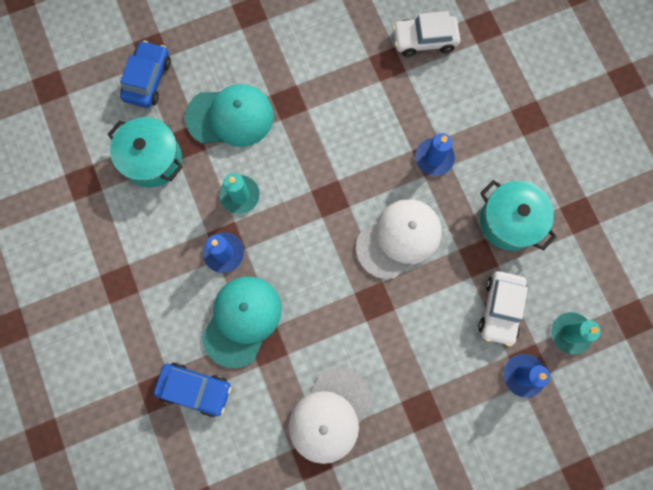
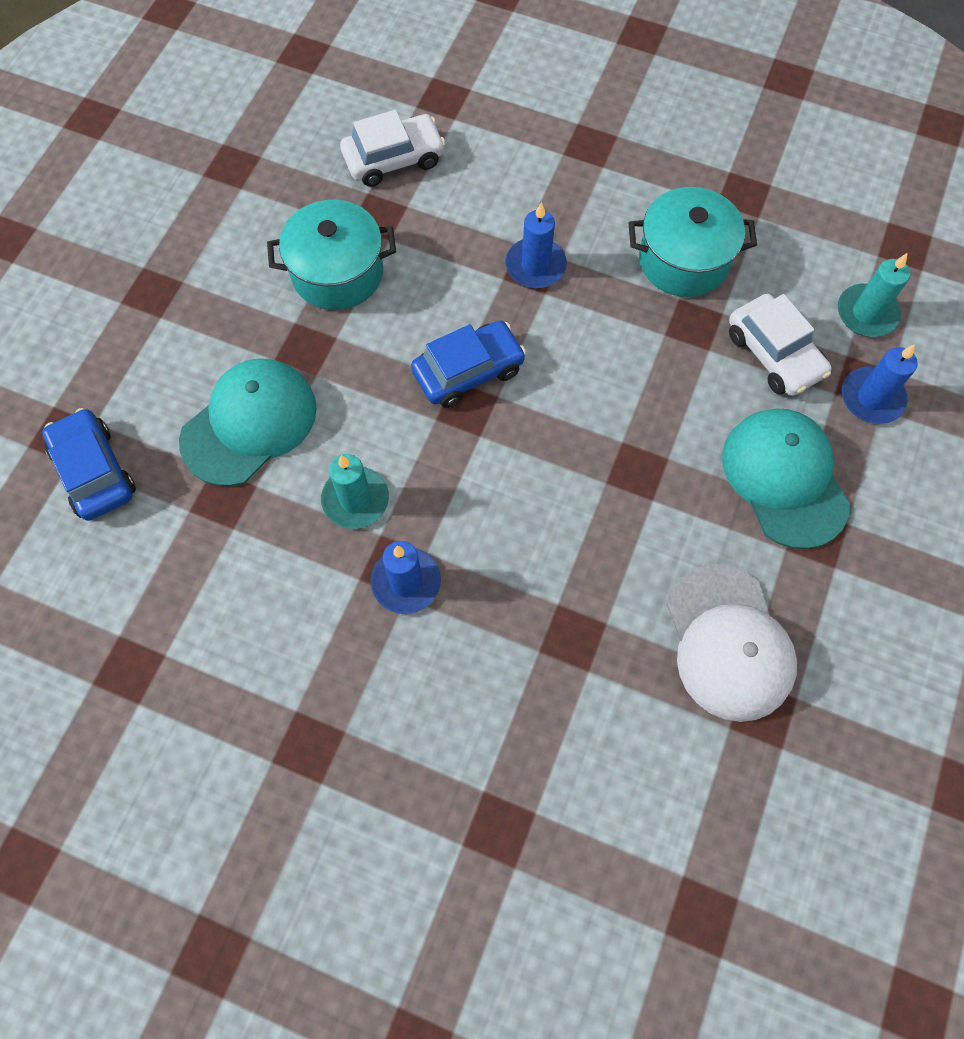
camera: 45 degrees left, 10 degrees down
turquoise pot [107,117,183,188] -> turquoise pot moved to [267,200,396,310]
blue car [154,362,231,417] -> blue car moved to [411,320,526,408]
turquoise cap [202,276,282,368] -> turquoise cap moved to [722,408,851,549]
white cap [356,199,442,279] -> none
white car [393,11,460,57] -> white car turned 150 degrees counterclockwise [340,110,446,187]

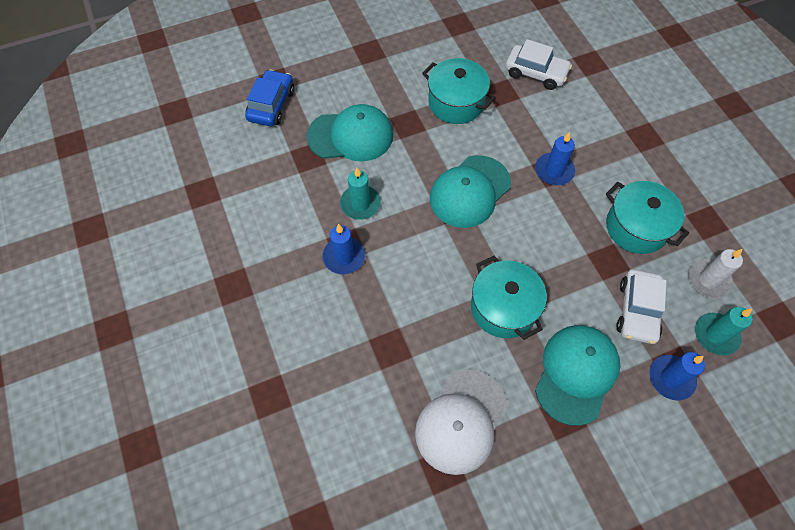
camera: 45 degrees right, 5 degrees down
blue car [411,320,526,408] -> turquoise cap [430,155,511,228]
none -> turquoise pot [471,256,547,340]
none -> white candle [689,249,743,298]

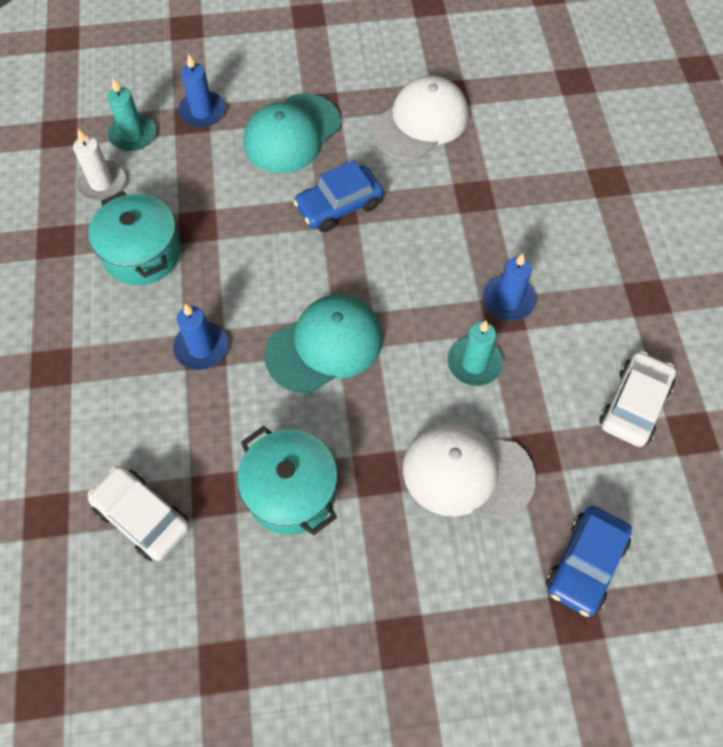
camera: 165 degrees left, 0 degrees up
turquoise cap [307,104,393,161] -> white cap [403,422,536,520]
turquoise pot [471,256,547,340] -> blue car [293,160,383,232]
white car [616,269,666,344] -> white car moved to [599,351,676,447]

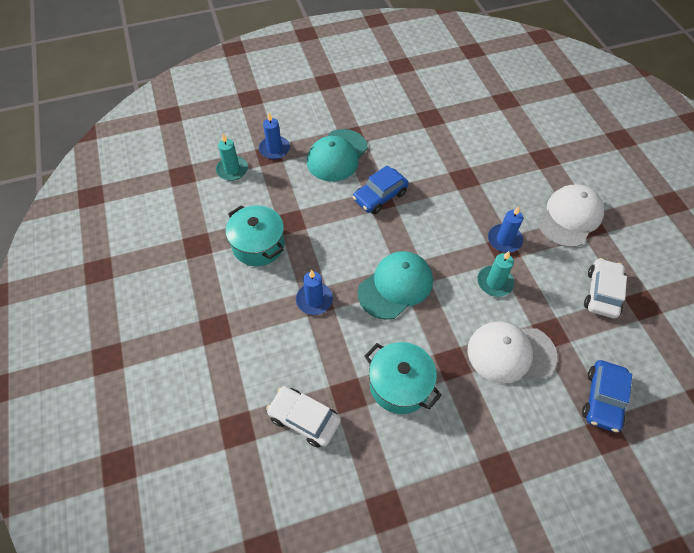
camera: 10 degrees left, 5 degrees down
white candle [73,129,125,200] -> none
white cap [371,75,469,160] -> white cap moved to [538,185,604,247]

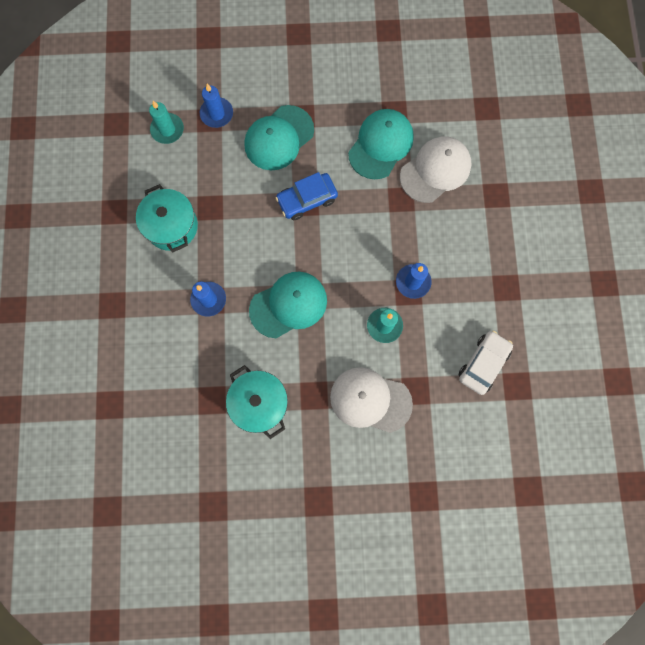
camera: 15 degrees right, 20 degrees up
white car [266,386,341,448] -> none
white cap [538,185,604,247] -> white cap moved to [400,136,472,203]
blue car [582,360,632,432] -> none
none -> turquoise cap [348,109,414,179]

